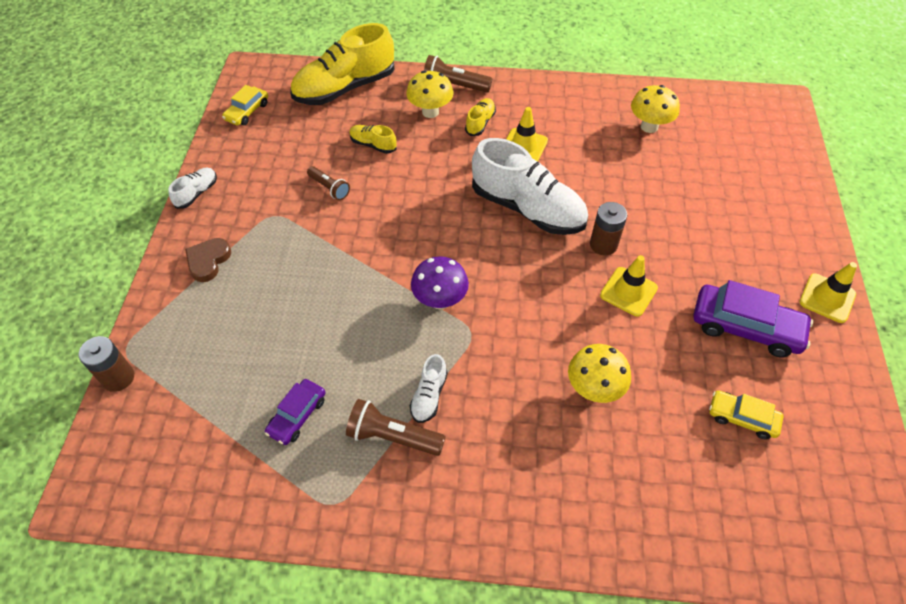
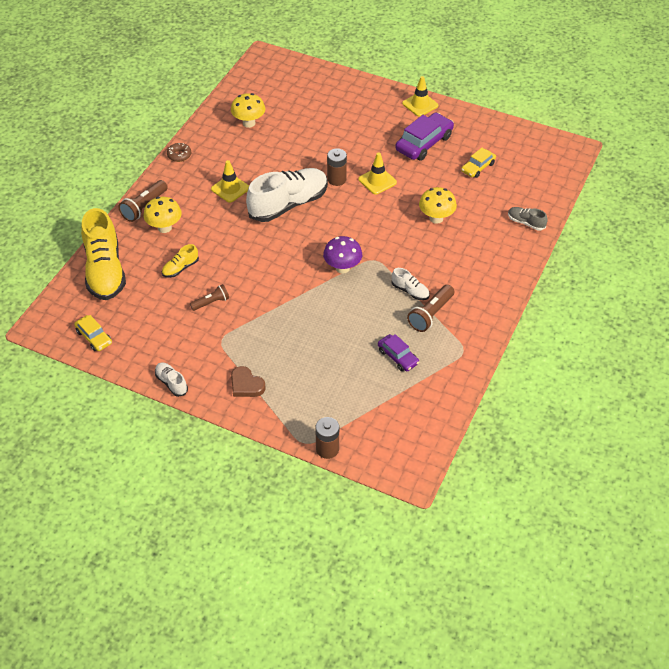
camera: 70 degrees left, 5 degrees down
yellow shoe [465,98,496,136] -> none
none -> brown donut [167,143,191,162]
none -> grey shoe [508,207,548,230]

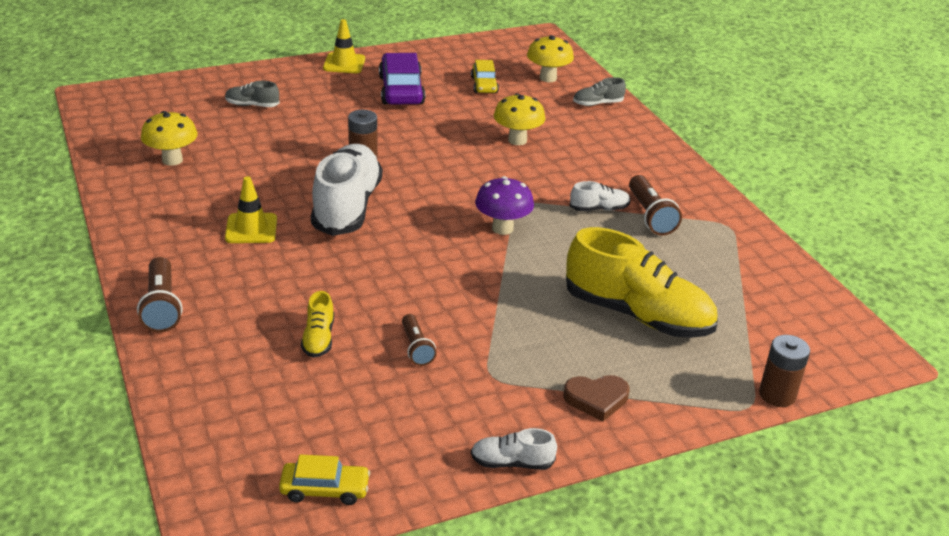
camera: 50 degrees left, 15 degrees down
yellow shoe [81,208,126,300] -> yellow shoe moved to [566,227,718,338]
yellow mushroom [144,197,182,233] -> yellow mushroom moved to [527,35,574,82]
brown donut [167,143,191,162] -> none
brown flashlight [190,284,229,311] -> brown flashlight turned 150 degrees clockwise [402,314,437,366]
yellow traffic cone [359,153,397,195] -> none
purple car [378,334,419,372] -> none
none -> grey shoe [225,81,280,107]

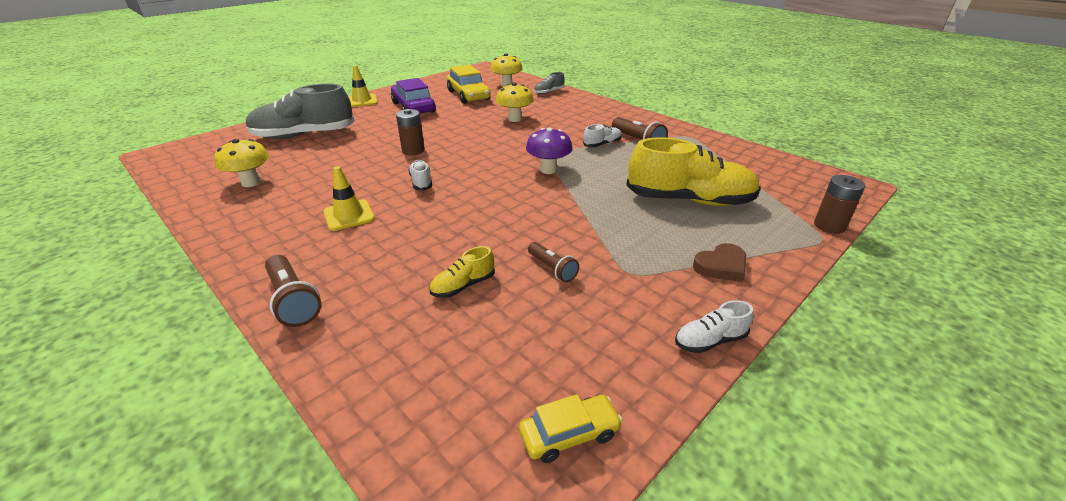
camera: 20 degrees left, 0 degrees up
grey shoe [225,81,280,107] -> grey shoe [246,84,355,139], size x2.25
yellow shoe [301,291,334,358] -> yellow shoe turned 75 degrees clockwise [429,246,495,298]
white shoe [311,144,383,236] -> white shoe [409,160,432,191], size x0.45
yellow car [471,60,499,93] -> yellow car [447,65,491,104], size x1.71

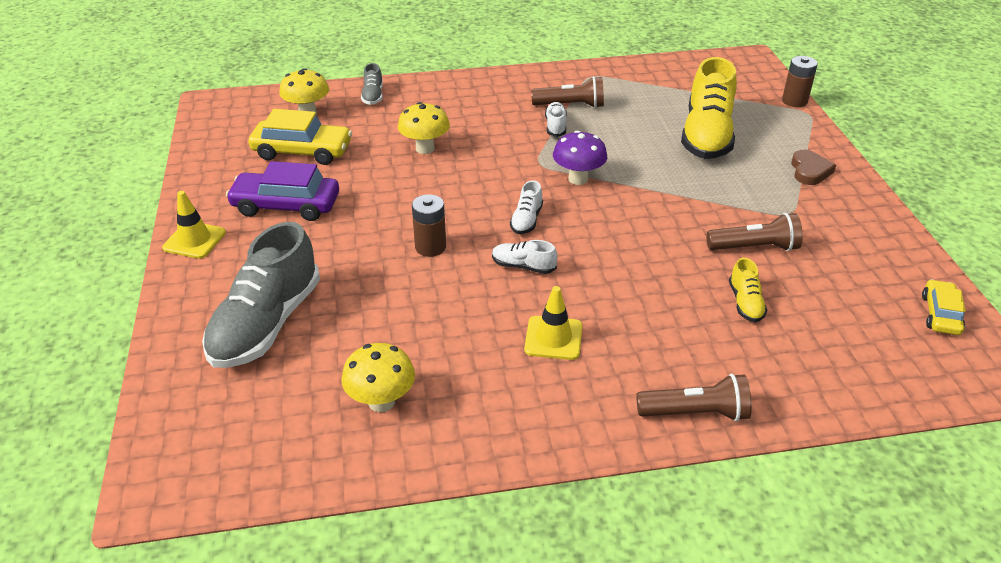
camera: 55 degrees left, 5 degrees up
brown flashlight [528,242,579,282] -> brown flashlight [707,213,803,251], size x1.54
yellow shoe [626,137,761,206] -> yellow shoe turned 150 degrees clockwise [681,57,737,159]
white shoe [675,300,753,353] -> white shoe moved to [510,180,543,234]

